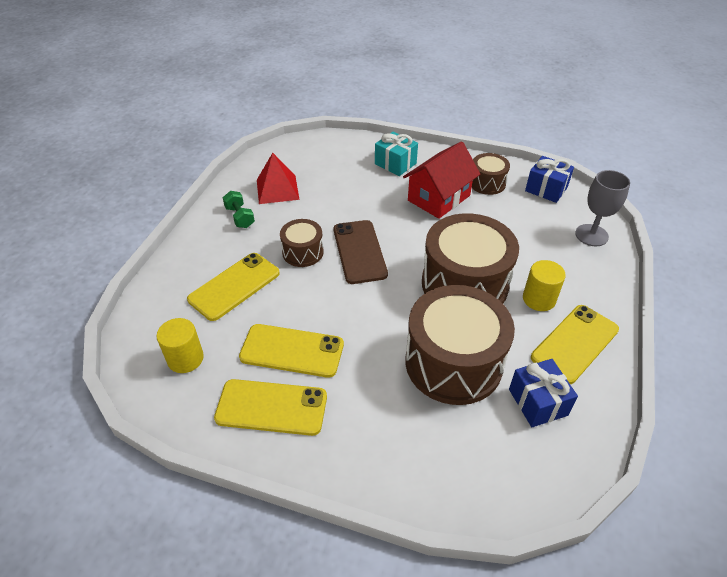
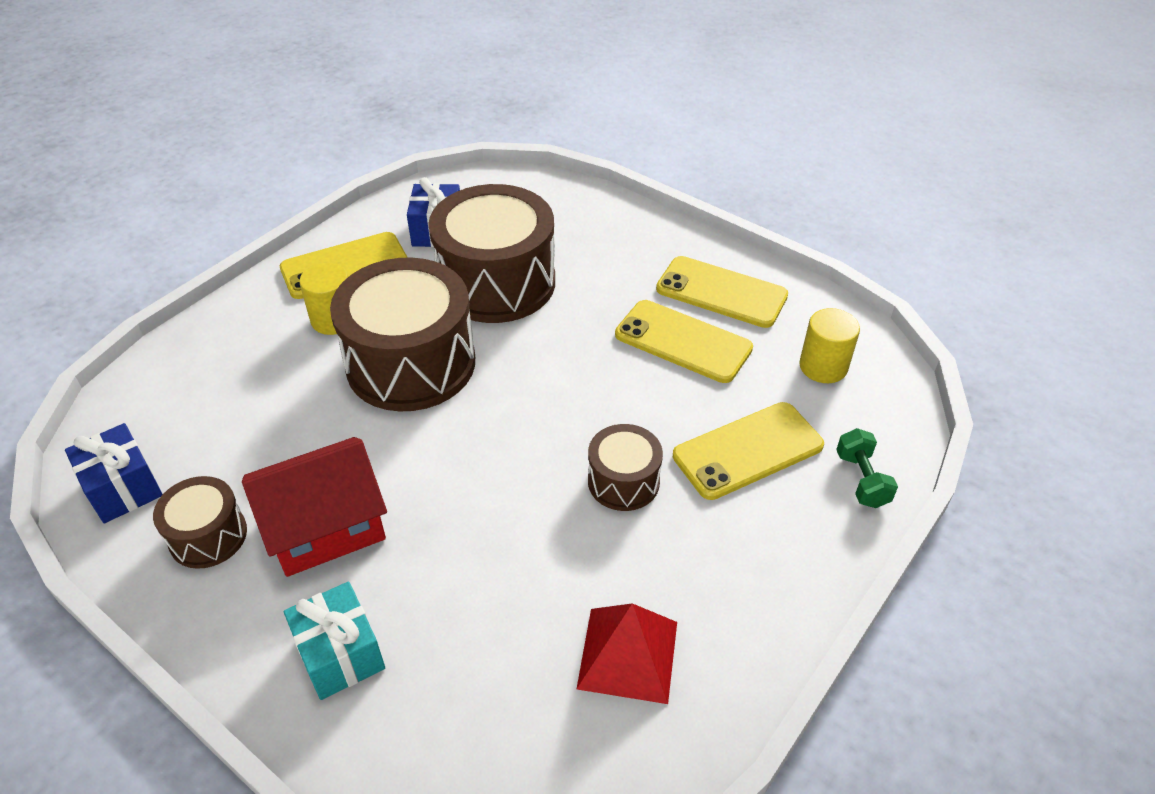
camera: 160 degrees left, 0 degrees up
green dumbbell [223,191,255,228] -> green dumbbell moved to [836,428,898,508]
brown phone [334,220,388,284] -> none
grey goblet [575,170,630,246] -> none

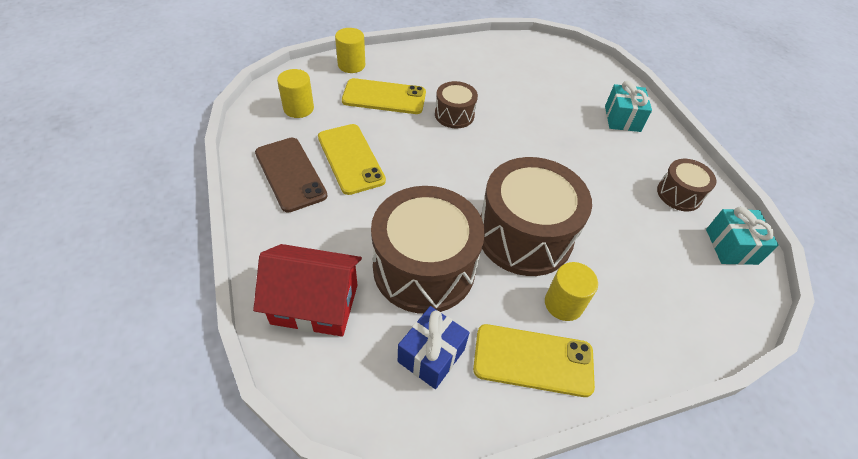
camera: 150 degrees left, 5 degrees up
blue gift [65,423,163,523] -> turquoise gift [706,207,779,265]
red house [242,437,387,577] -> red house moved to [253,244,362,337]
red pyramid [577,603,677,704] -> none
yellow phone [656,256,788,328] -> brown phone [255,138,328,213]
green dumbbell [836,428,898,508] -> yellow cylinder [335,28,365,73]

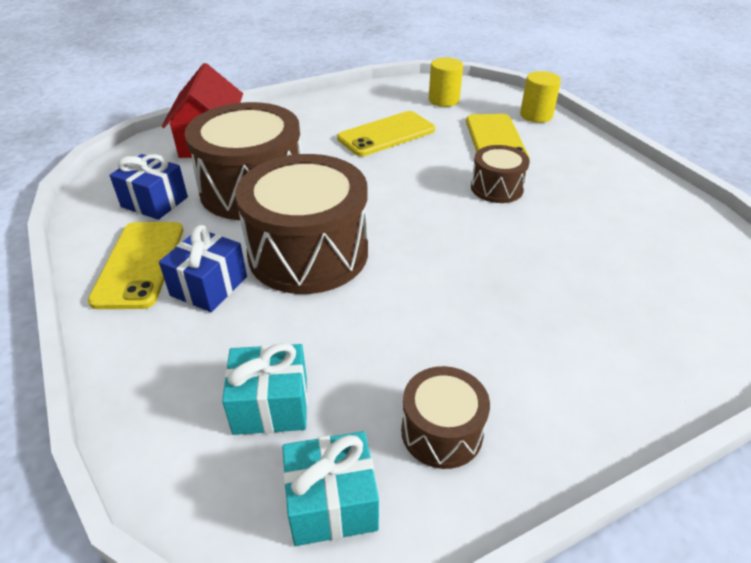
camera: 85 degrees right, 10 degrees down
brown phone [255,138,328,213] -> none
yellow cylinder [545,262,598,321] -> blue gift [159,225,247,312]
turquoise gift [605,81,652,132] -> turquoise gift moved to [222,343,307,435]

